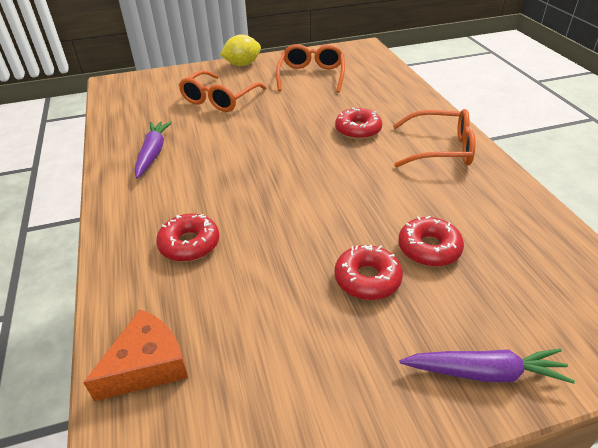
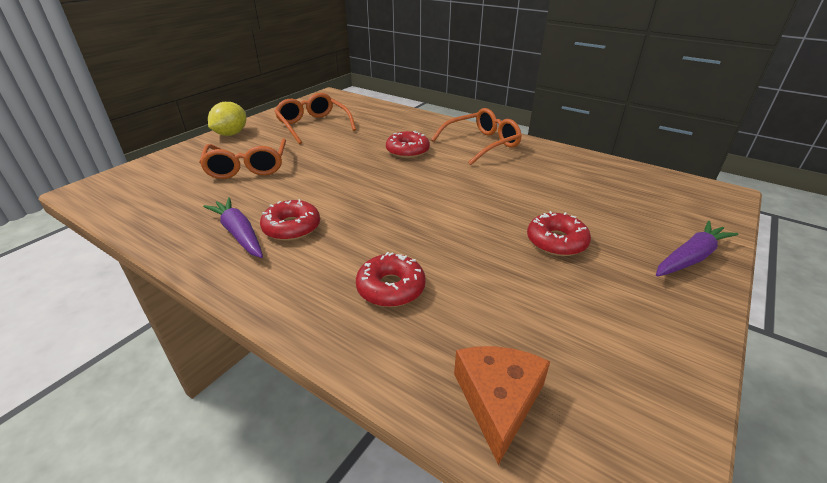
camera: 40 degrees left, 5 degrees down
red donut [398,216,464,267] -> red donut moved to [260,199,320,241]

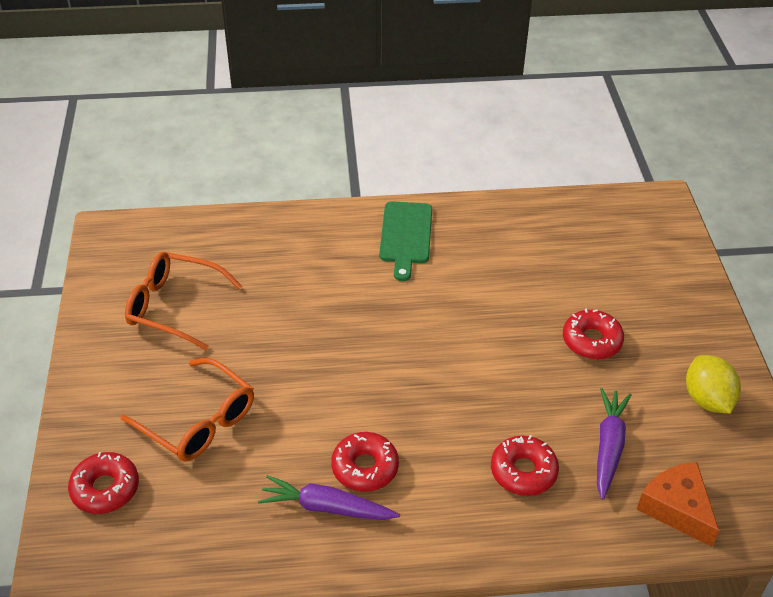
camera: 40 degrees left, 10 degrees up
yellow lemon [208,102,246,136] -> yellow lemon moved to [686,355,741,414]
red donut [386,131,430,158] -> red donut moved to [68,452,139,514]
orange glasses [431,108,522,165] -> green cutting board [379,201,432,281]
purple carrot [656,221,739,276] -> purple carrot moved to [597,388,632,500]

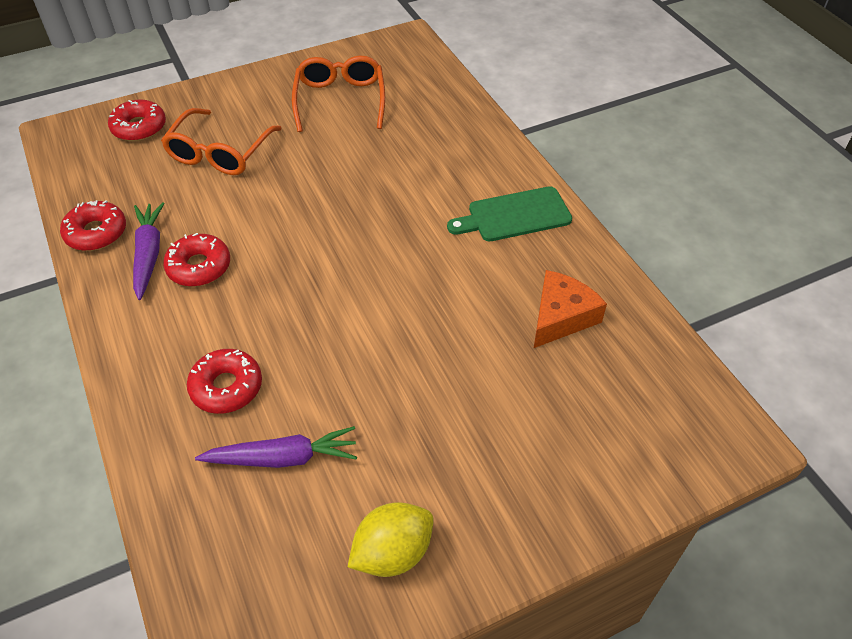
camera: 70 degrees right, 5 degrees up
red donut [563,309,624,359] -> red donut moved to [60,200,126,251]
orange cheese [637,462,719,547] -> orange cheese moved to [534,270,607,348]

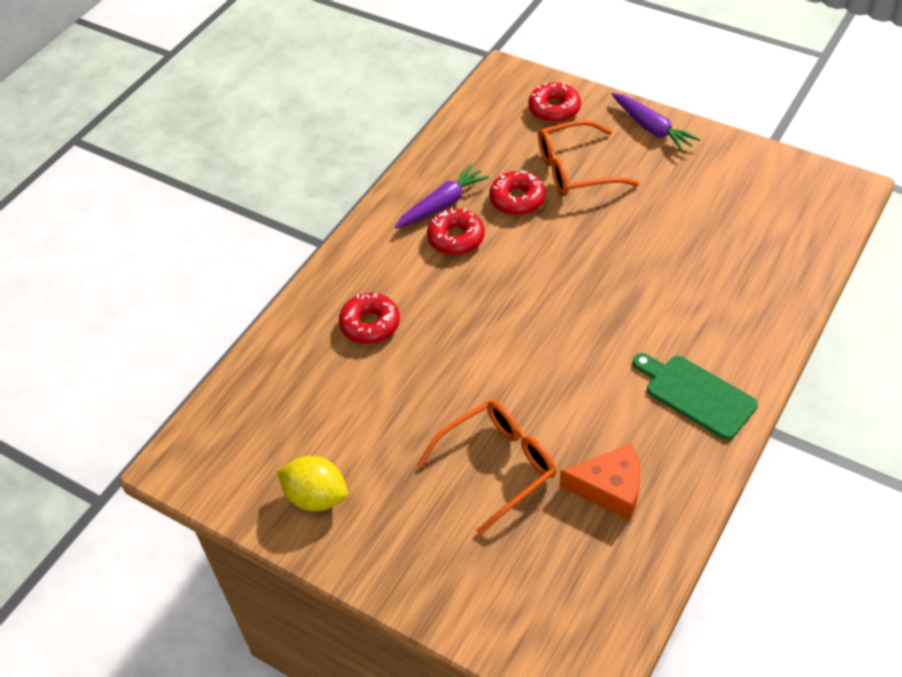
camera: 60 degrees right, 0 degrees up
red donut [60,200,126,251] -> red donut moved to [489,170,546,215]
purple carrot [195,426,357,468] -> purple carrot moved to [611,93,700,152]
orange glasses [292,56,385,132] -> orange glasses moved to [418,400,556,535]

